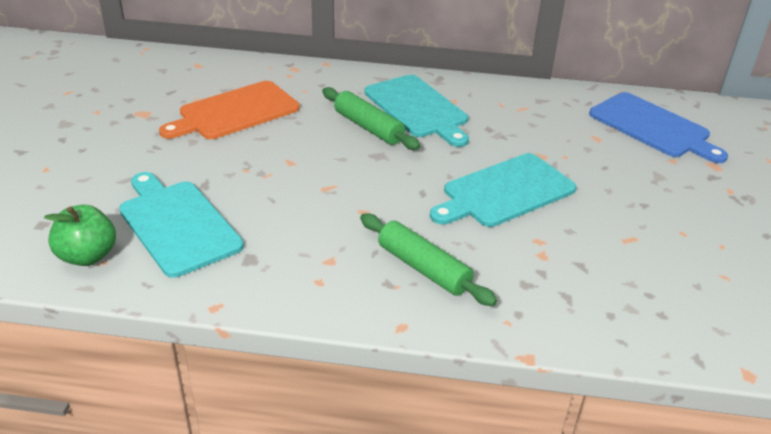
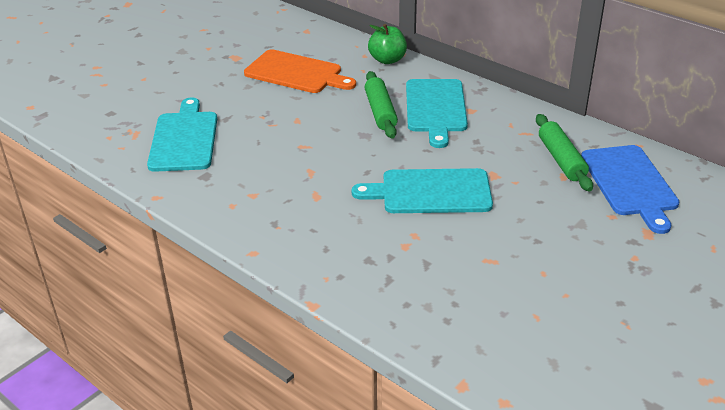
camera: 35 degrees right, 0 degrees up
green apple [44,205,116,266] -> green apple moved to [368,24,407,64]
orange cutting board [159,81,300,139] -> orange cutting board turned 150 degrees counterclockwise [244,50,356,93]
green rolling pin [360,213,497,306] -> green rolling pin moved to [536,114,593,192]

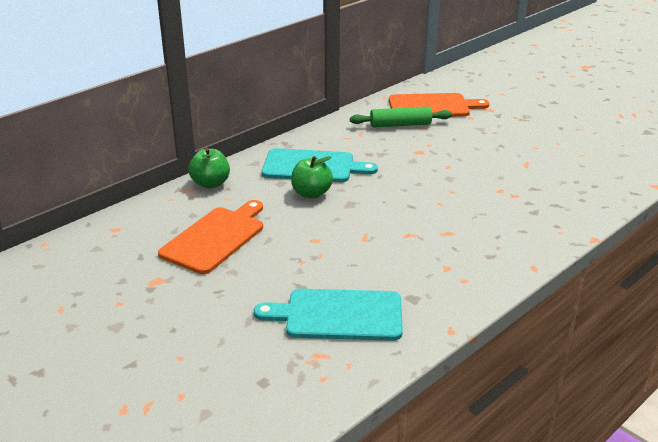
camera: 85 degrees left, 5 degrees down
turquoise cutting board [352,168,493,213] -> none
green rolling pin [365,71,398,139] -> green apple [291,156,333,199]
blue cutting board [581,145,680,234] -> orange cutting board [389,93,489,117]

